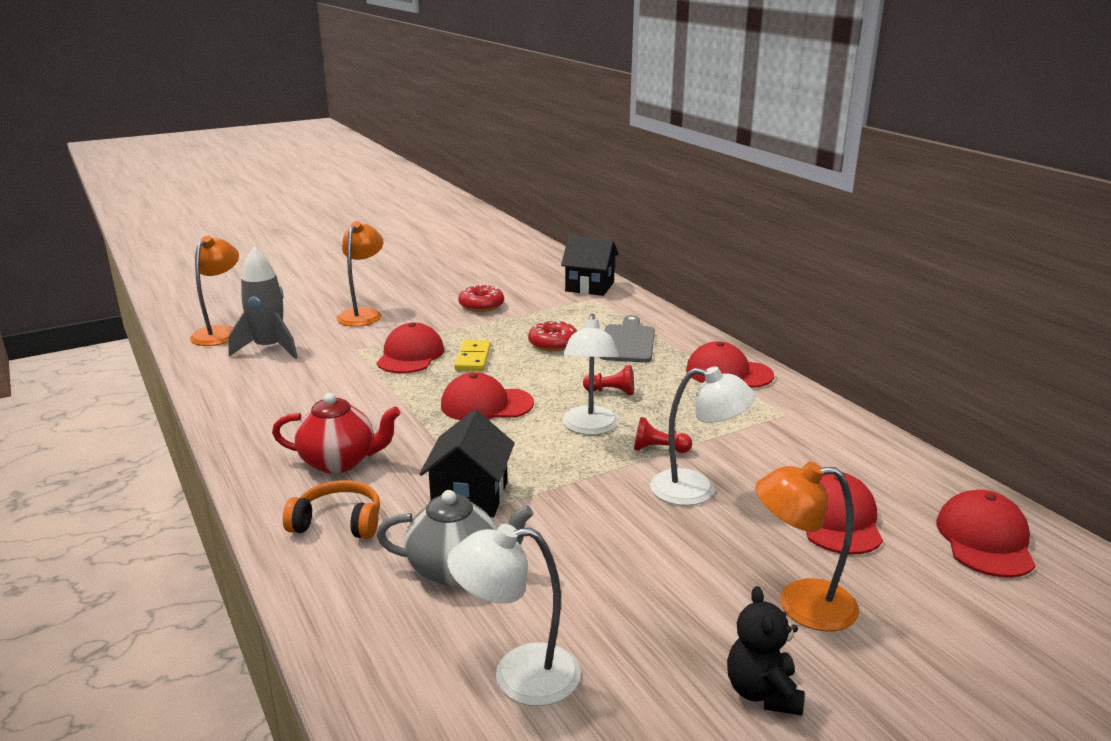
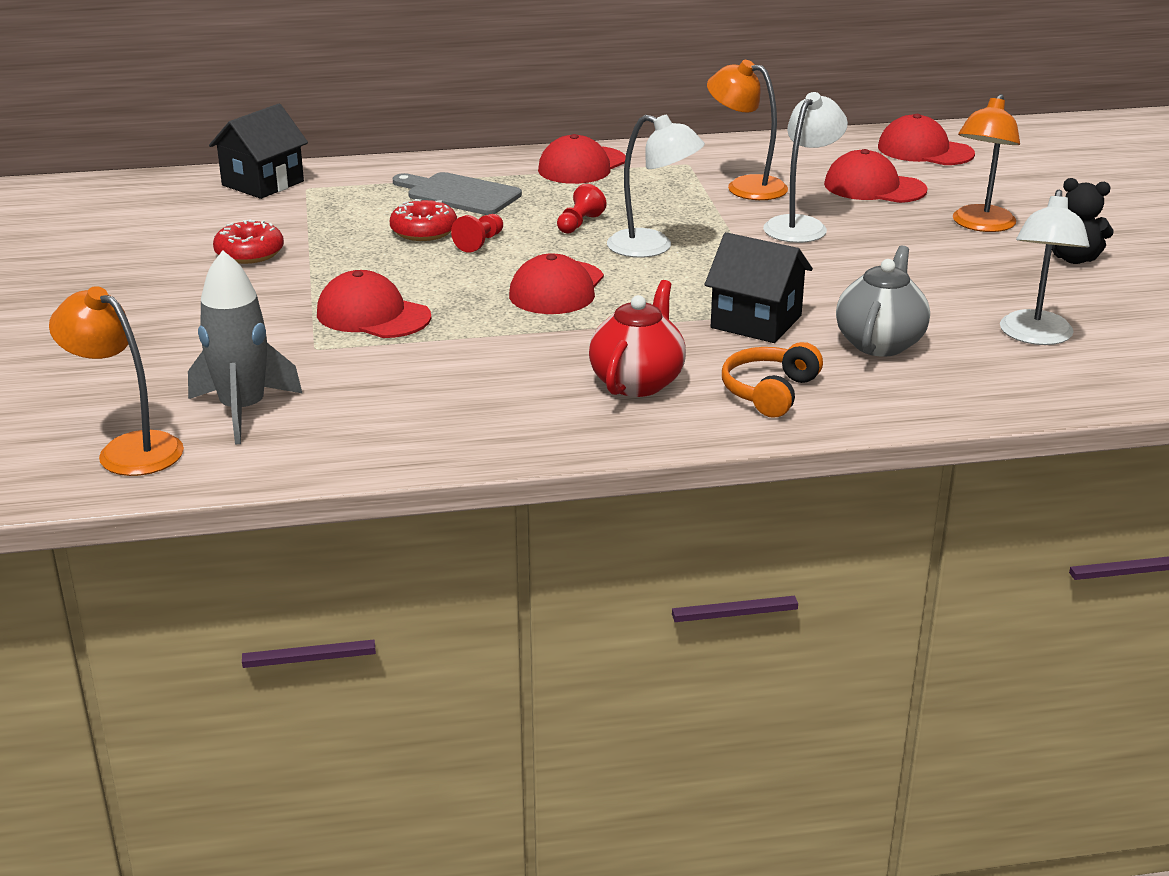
camera: 70 degrees left, 5 degrees up
orange lamp [337,221,383,327] -> orange lamp moved to [707,60,788,200]
yellow domino [454,340,491,371] -> none
red pawn [634,417,692,453] -> red pawn moved to [451,214,503,253]

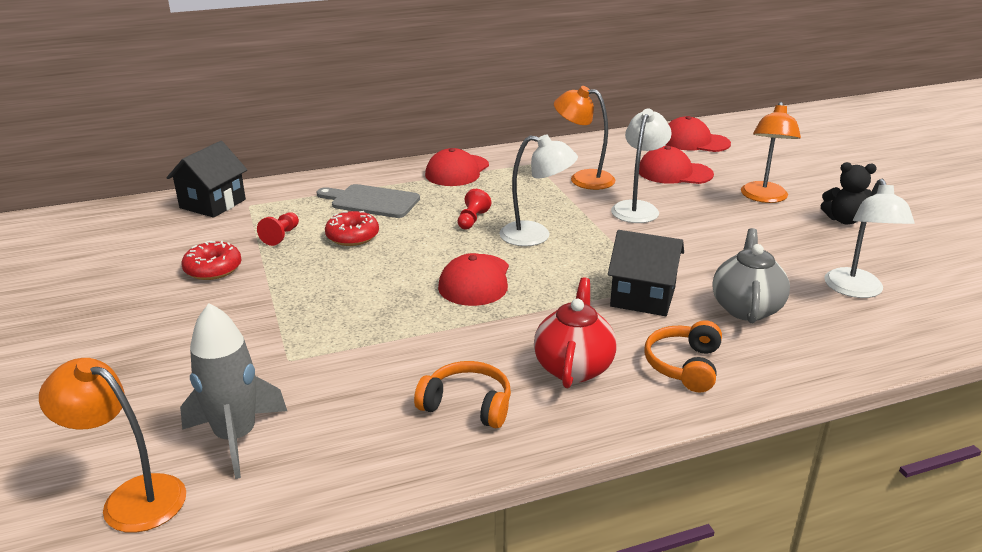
camera: 10 degrees left, 0 degrees up
red cap [317,270,431,338] -> none
red pawn [451,214,503,253] -> red pawn moved to [257,212,299,246]
none -> orange headphones [414,361,511,428]

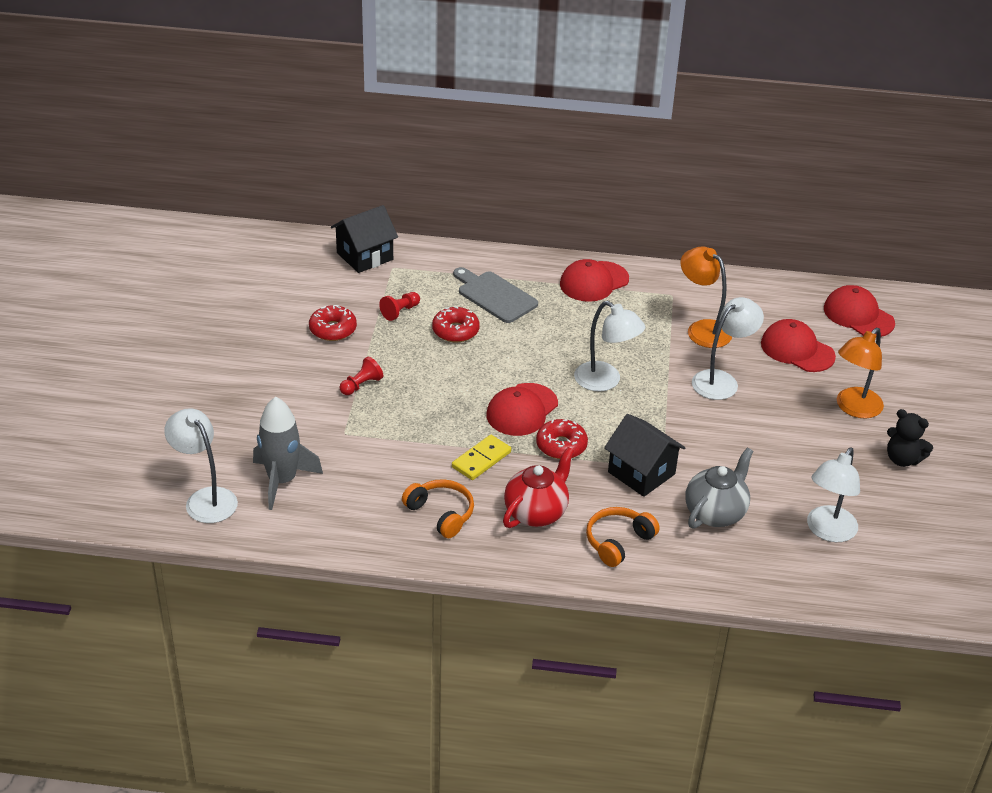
camera: 25 degrees right, 10 degrees up
orange lamp [39,358,186,533] -> white lamp [164,408,238,523]
red pawn [457,189,491,229] -> red pawn moved to [339,357,383,395]
none -> yellow domino [452,435,511,480]
none -> red donut [536,419,588,459]

